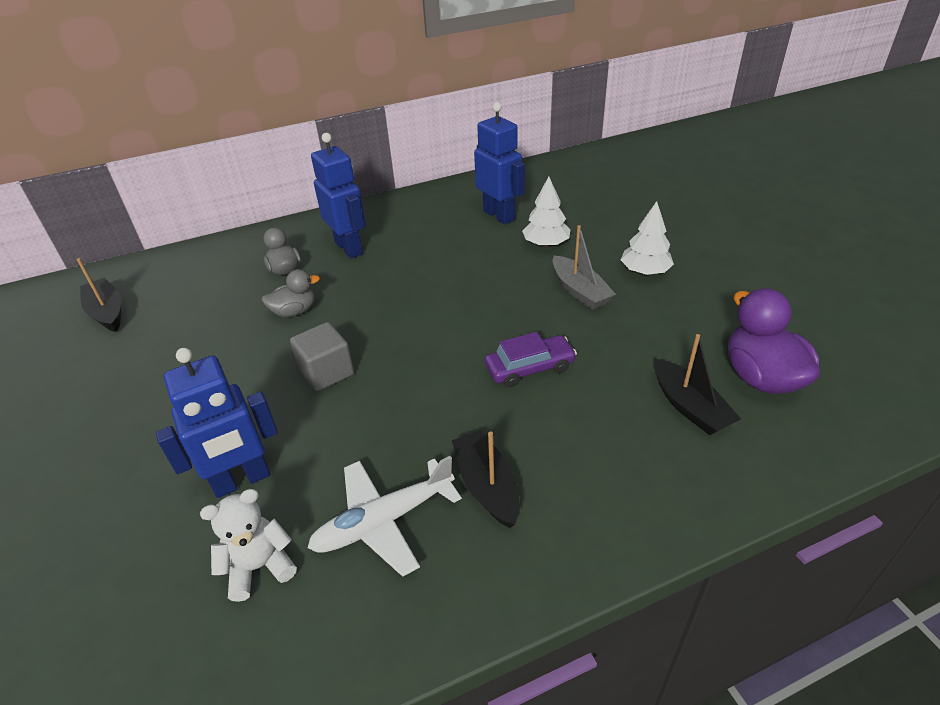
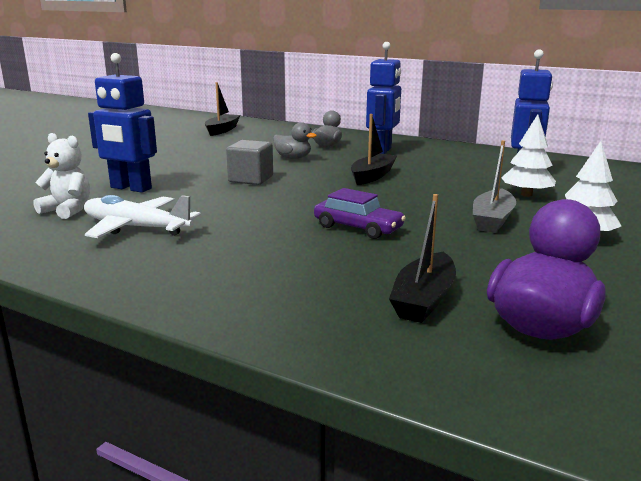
camera: 50 degrees right, 20 degrees down
black boat [452,430,520,528] -> black boat moved to [351,114,397,185]

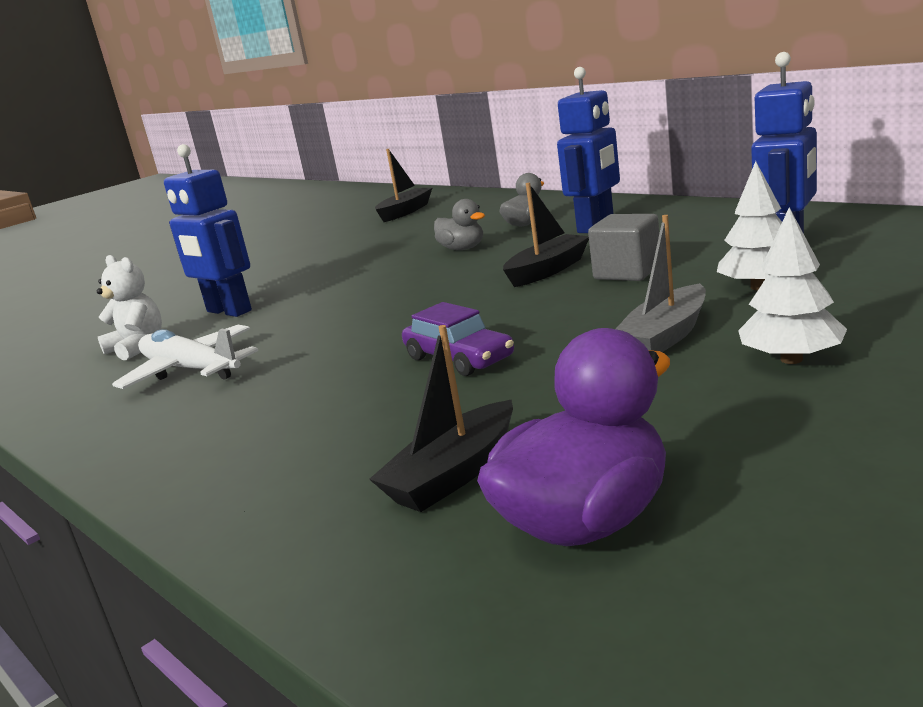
camera: 20 degrees right, 0 degrees up
grey cube [226,140,273,185] -> grey cube moved to [588,214,659,281]

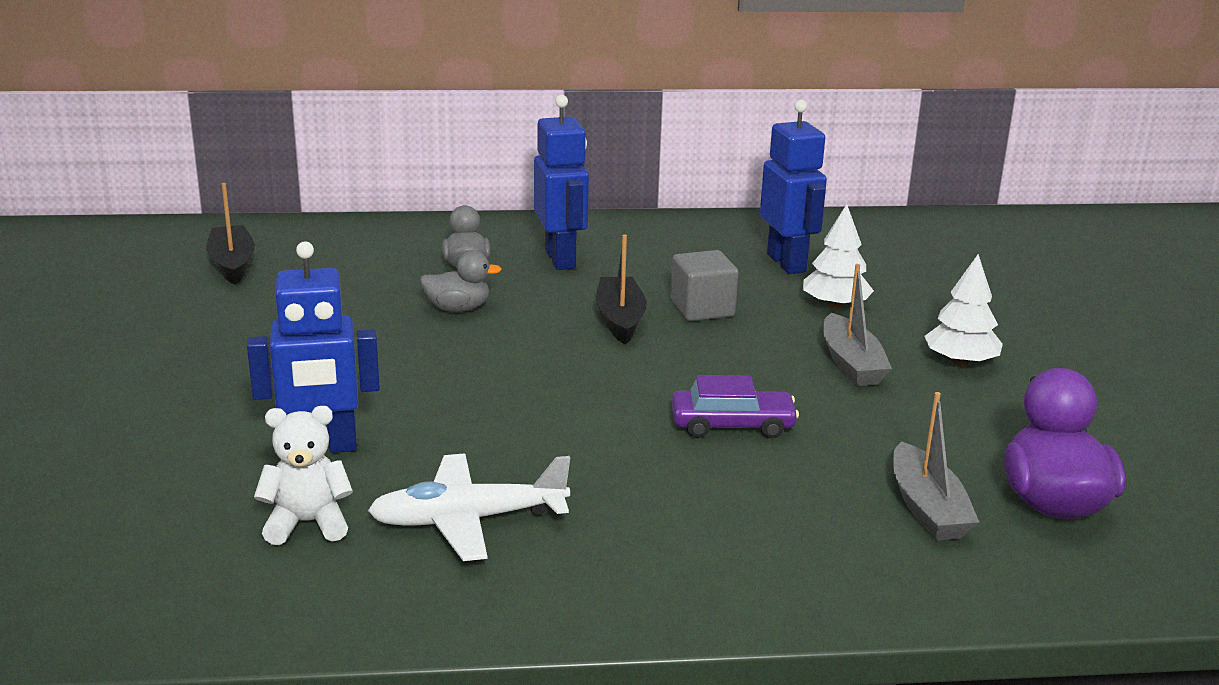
camera: 55 degrees left, 5 degrees up
black boat [369,325,513,512] -> grey boat [893,392,979,541]

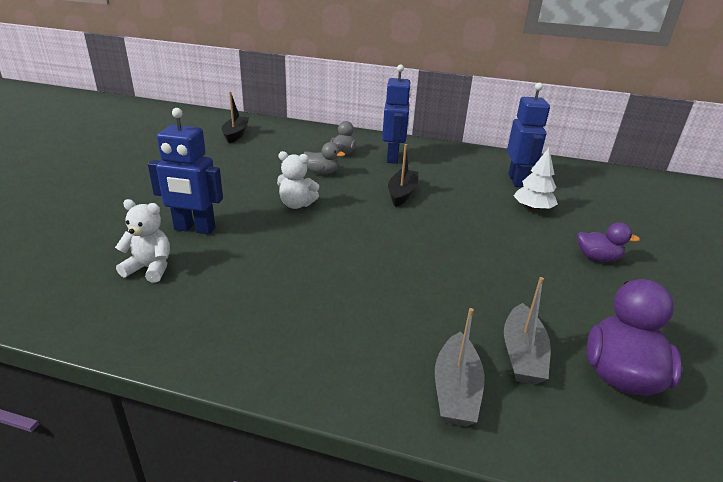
camera: 20 degrees right, 5 degrees up
white plane [368,454,570,561] -> none
grey cube [670,250,739,321] -> none
purple car [672,375,799,438] -> none
grey boat [823,264,892,386] -> grey boat moved to [435,308,485,426]
white tree [925,254,1003,366] -> purple duck [577,222,640,262]
none -> white teddy bear [277,151,319,209]

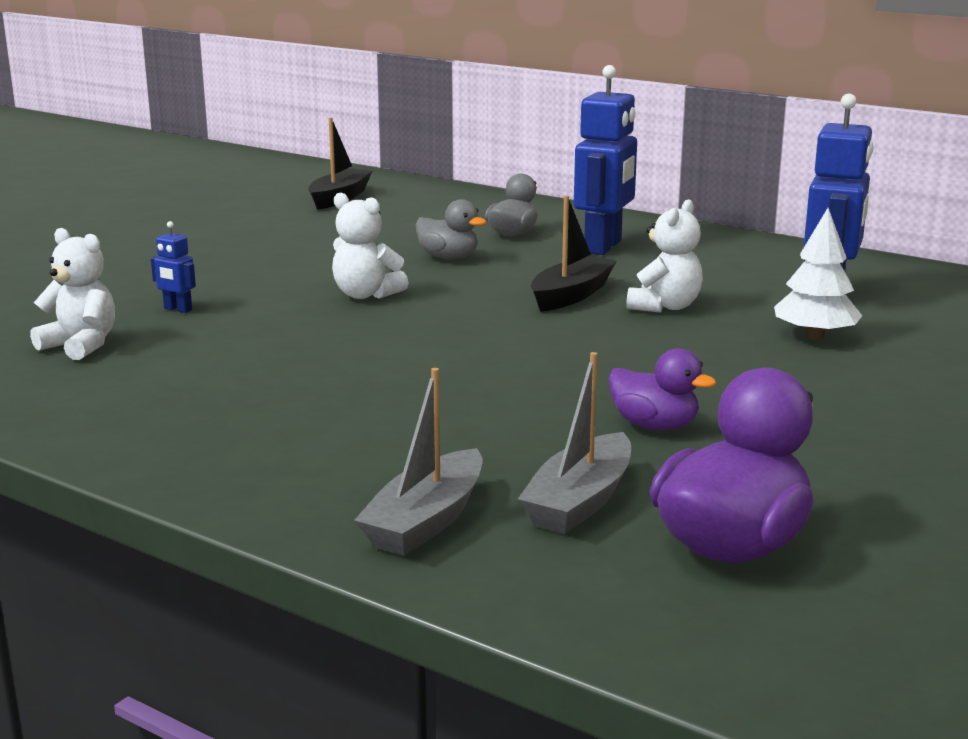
camera: 20 degrees right, 10 degrees down
blue robot [148,108,223,234] -> blue robot [151,221,196,313], size x0.44
purple duck [577,222,640,262] -> purple duck moved to [608,348,716,430]
none -> white teddy bear [627,199,703,313]

